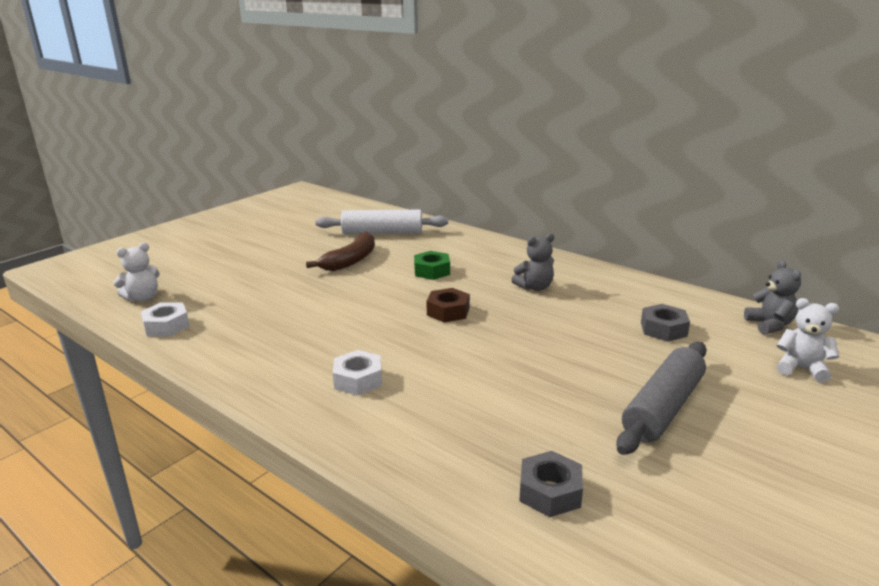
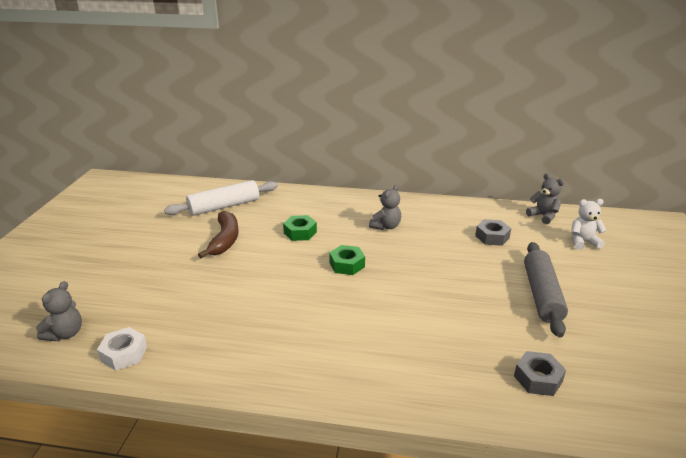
camera: 30 degrees left, 5 degrees up
white teddy bear [113,243,160,302] -> grey teddy bear [36,281,82,341]
white nut [333,350,382,396] -> none
brown nut [426,288,470,322] -> green nut [329,245,365,275]

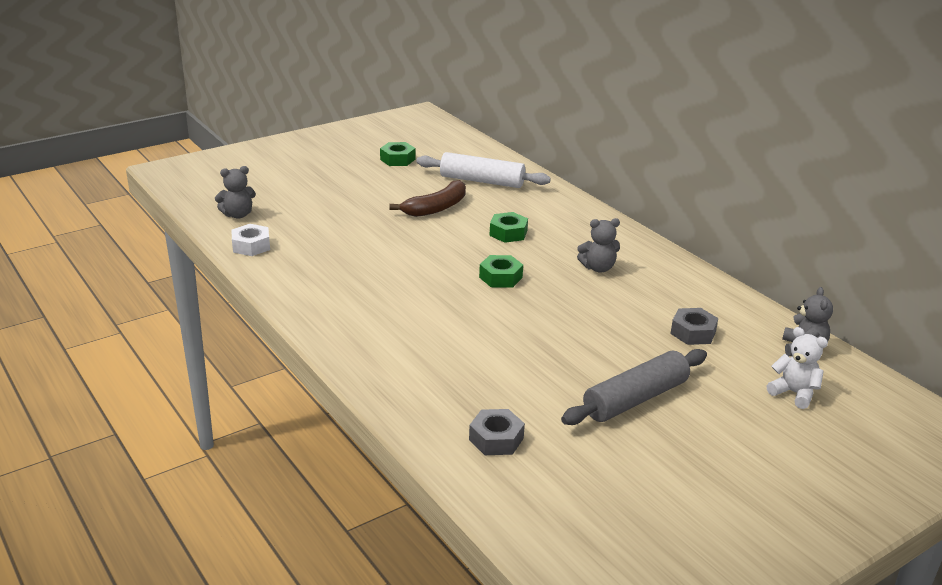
camera: 45 degrees right, 0 degrees up
none -> green nut [380,142,415,166]

